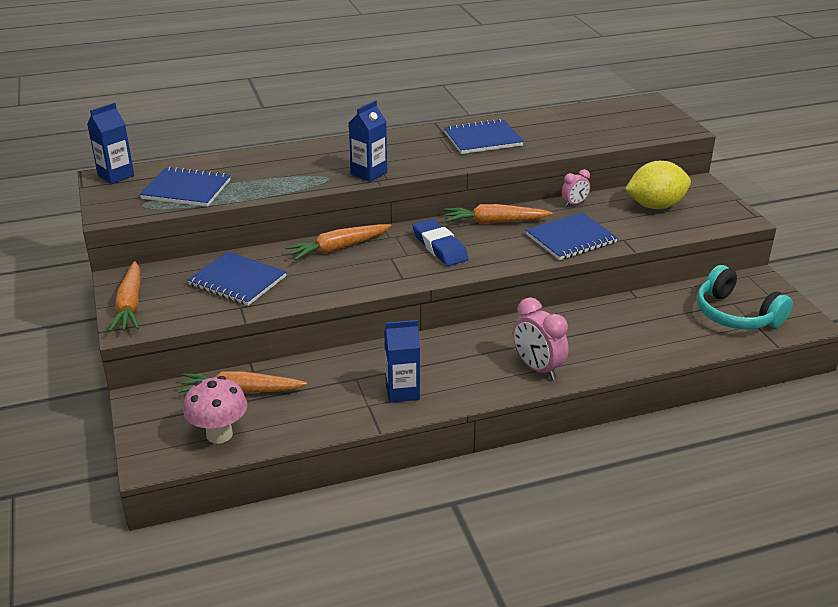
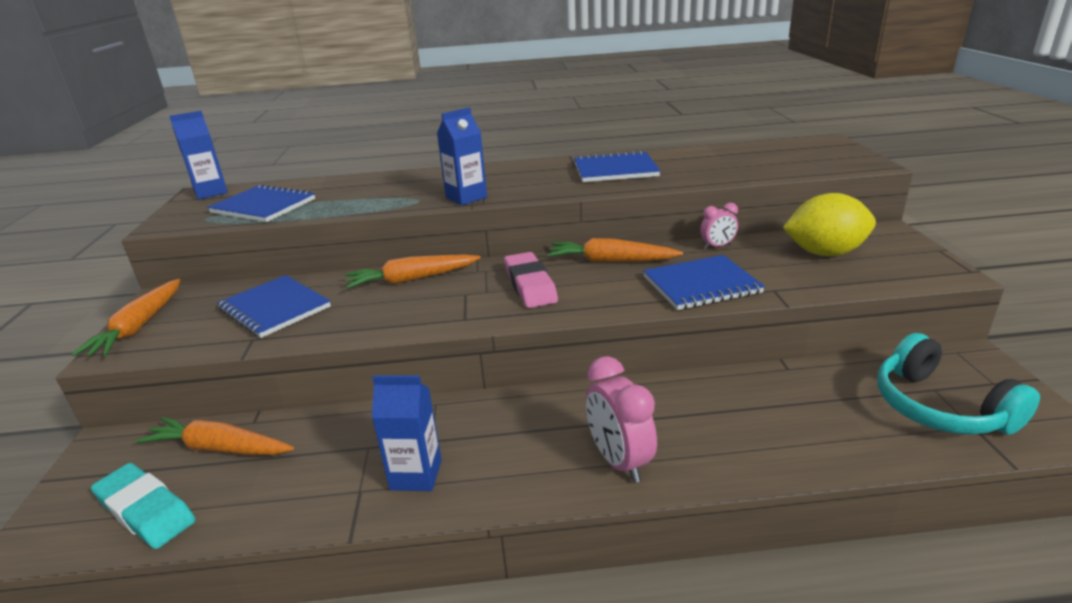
camera: 15 degrees right, 5 degrees down
pink mushroom [183,376,247,444] -> turquoise eraser [91,463,196,549]
blue eraser [412,219,468,266] -> pink eraser [504,252,558,308]

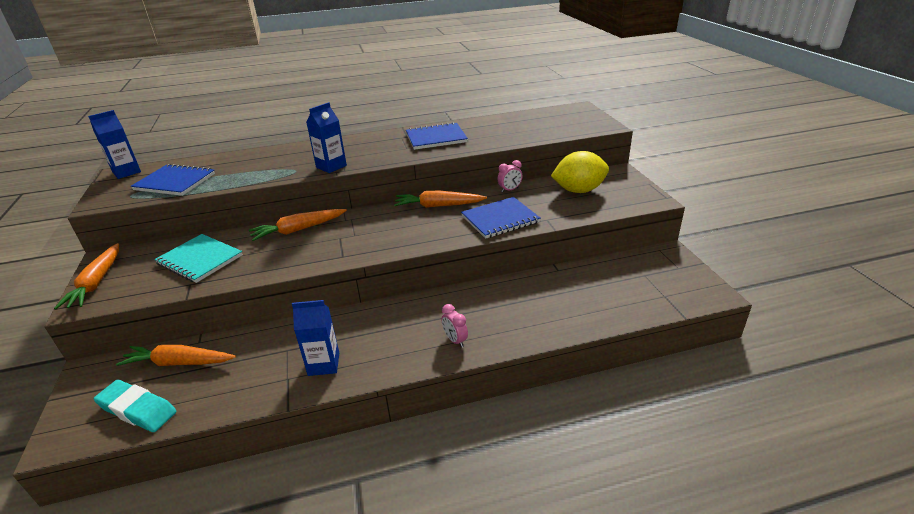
camera: 10 degrees left, 5 degrees up
blue notebook [217,275,331,338] -> turquoise notebook [155,234,243,283]
pink eraser [504,252,558,308] -> none
pink clock [585,356,657,483] -> pink clock [442,304,468,347], size x0.57
turquoise headphones [877,333,1040,435] -> none

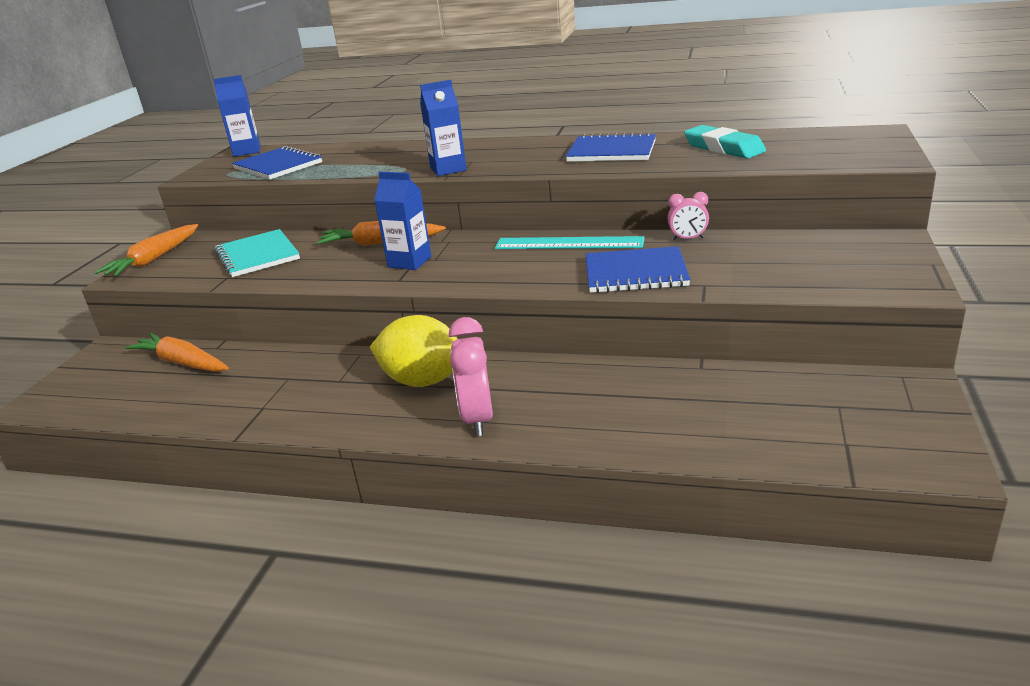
camera: 30 degrees right, 5 degrees down
turquoise eraser [94,380,177,432] -> turquoise eraser moved to [684,125,766,159]
blue carton [292,300,339,376] -> blue carton moved to [374,172,432,270]
orange carrot [394,190,487,208] -> turquoise ruler [495,236,645,249]
pink clock [442,304,468,347] -> pink clock [449,317,493,436], size x1.75
yellow lemon [551,151,609,193] -> yellow lemon moved to [370,315,458,387]

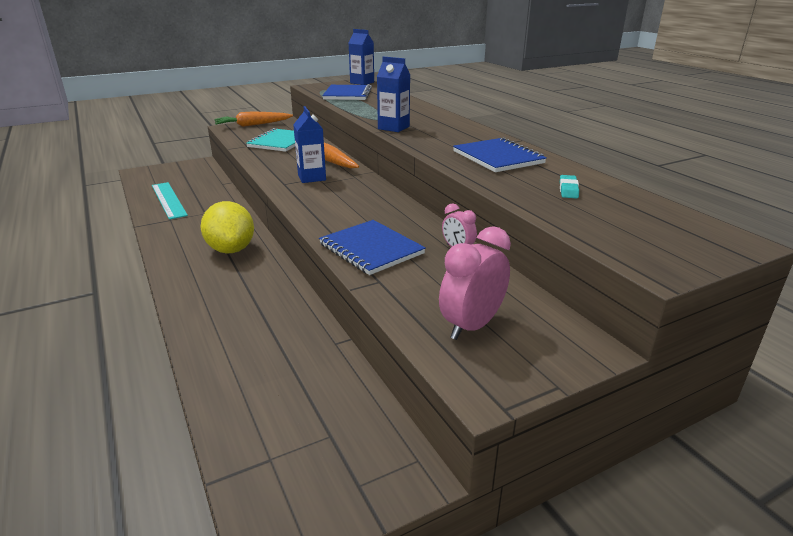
camera: 45 degrees right, 0 degrees up
orange carrot [125,333,229,372] -> none
pink clock [449,317,493,436] -> pink clock moved to [439,226,511,340]
turquoise ruler [495,236,645,249] -> turquoise ruler moved to [152,182,188,220]
turquoise eraser [684,125,766,159] -> turquoise eraser [560,175,579,199], size x0.52

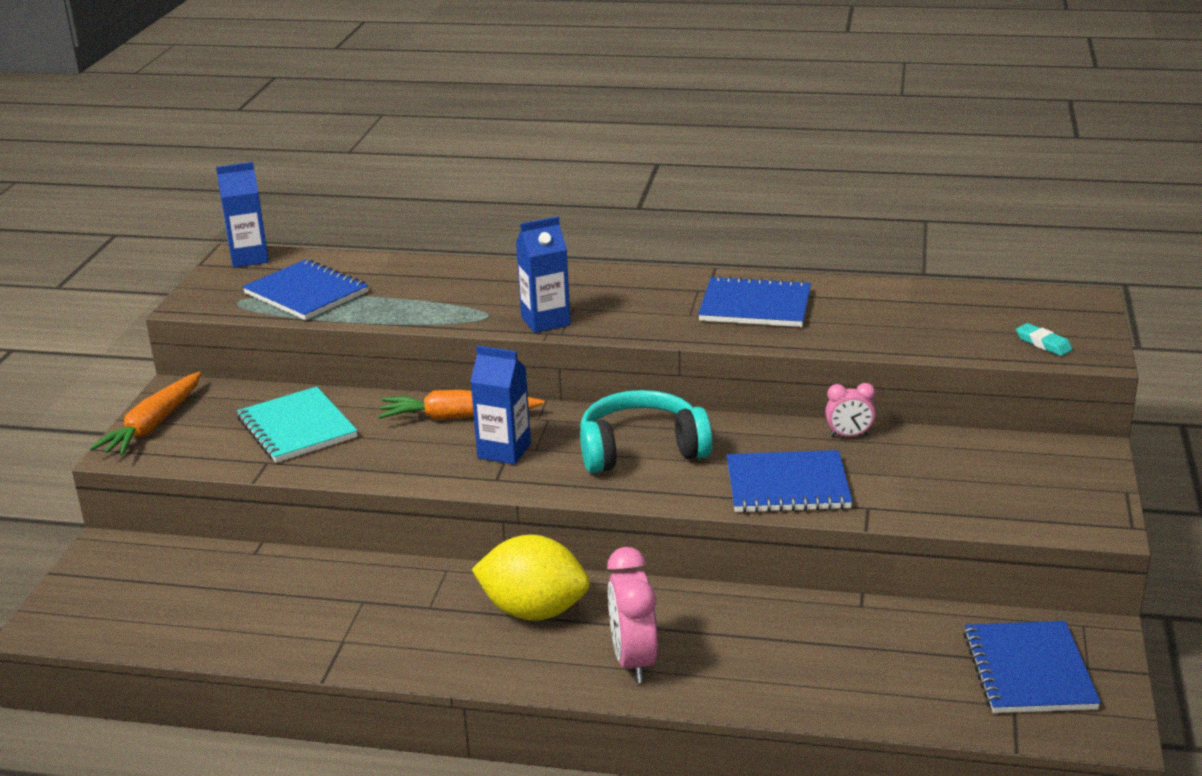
camera: 50 degrees left, 0 degrees up
turquoise ruler [152,182,188,220] -> none
pink clock [439,226,511,340] -> pink clock moved to [607,547,658,683]
turquoise eraser [560,175,579,199] -> turquoise eraser moved to [1016,323,1073,356]
none -> turquoise headphones [580,390,712,473]
none -> blue notebook [963,621,1101,713]

